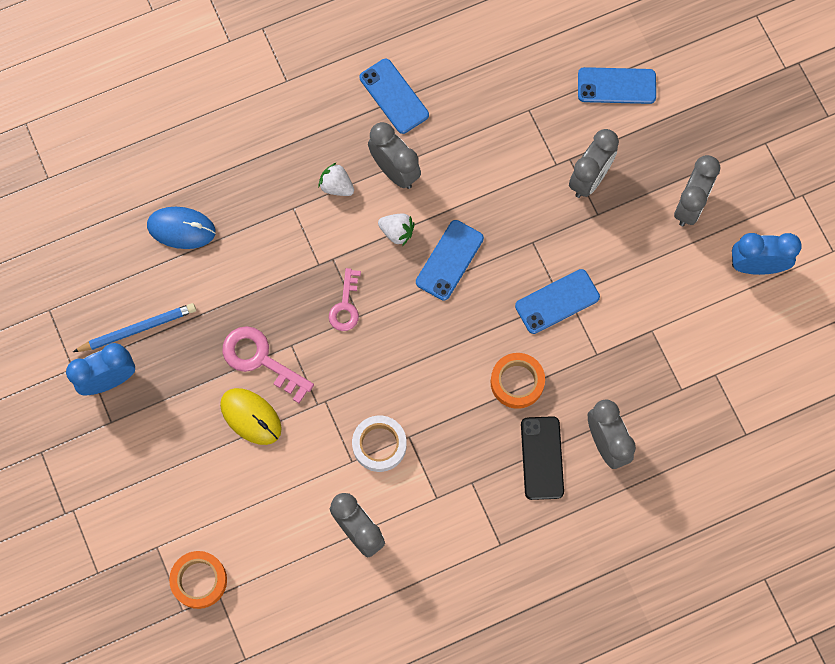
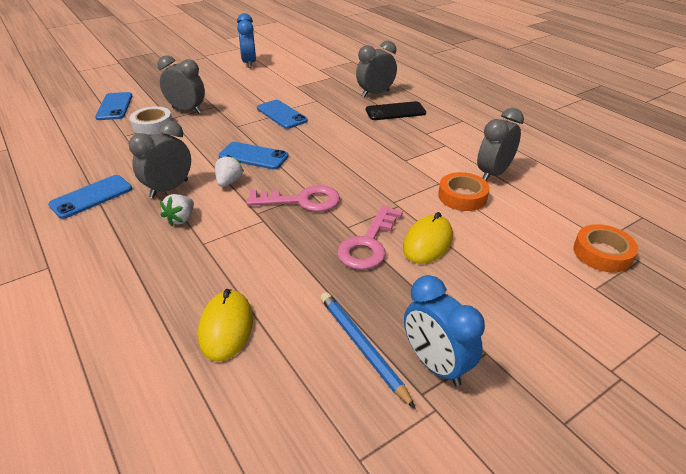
camera: 100 degrees left, 35 degrees down
blue mouse [147,207,216,249] -> yellow mouse [198,289,253,362]
pink key [329,268,361,331] -> pink key [246,185,340,212], size x1.54
white tape [352,416,407,472] -> white tape moved to [130,106,173,135]
orange tape [491,353,545,409] -> orange tape moved to [438,172,490,211]
grey clock [674,155,720,226] -> none

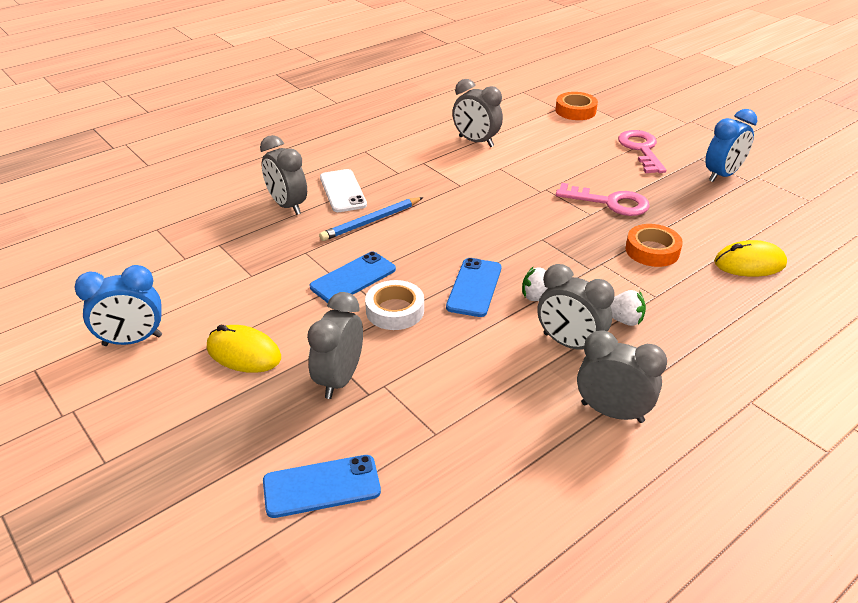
camera: 95 degrees left, 0 degrees up
blue phone [48,175,132,219] -> grey clock [577,330,667,423]
white tape [130,106,173,135] -> white tape moved to [365,280,424,330]
pink key [246,185,340,212] -> pink key moved to [618,130,666,173]
blue pencil [320,292,416,409] -> blue pencil moved to [319,197,423,241]
black phone [366,101,426,120] -> white phone [320,169,367,212]
yellow mouse [403,212,453,264] -> yellow mouse moved to [207,324,281,373]
orange tape [438,172,490,211] -> orange tape moved to [625,224,683,267]

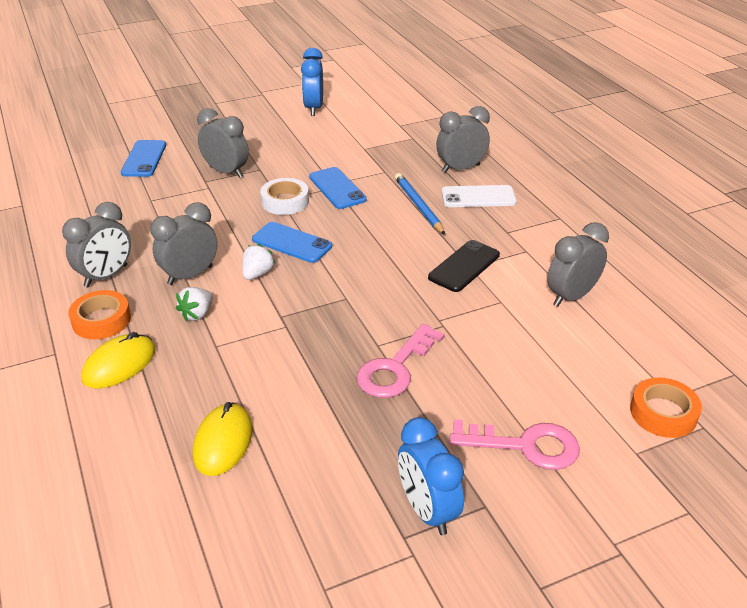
camera: 105 degrees right, 0 degrees up
yellow mouse [207,324,281,373] -> yellow mouse moved to [82,332,156,389]
orange tape [625,224,683,267] -> orange tape moved to [68,290,131,339]
none -> black phone [428,240,500,292]

